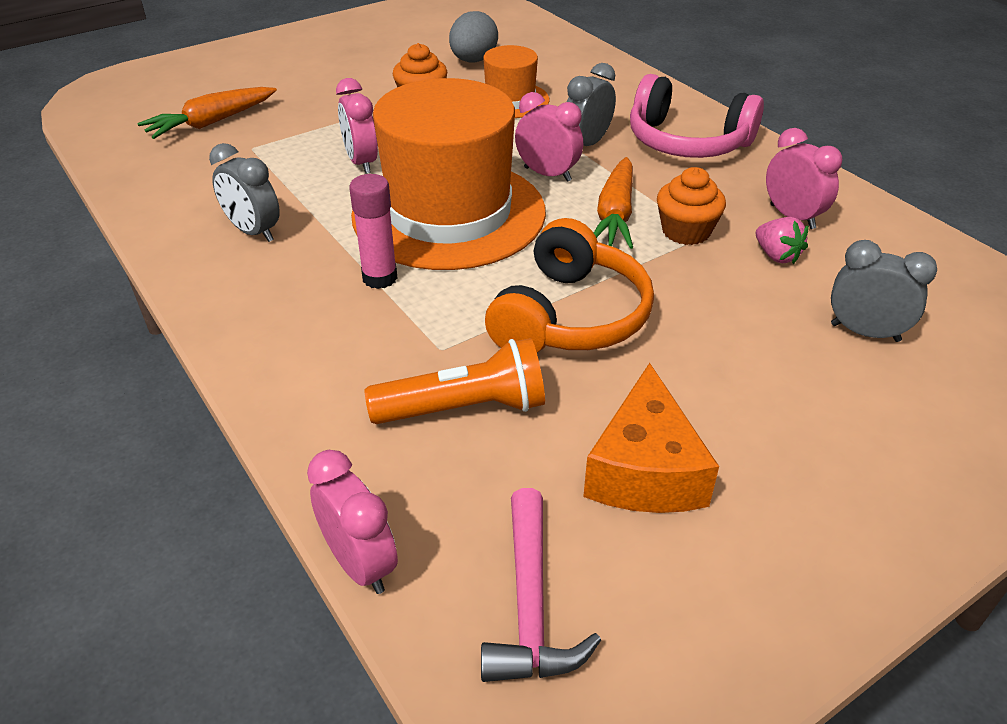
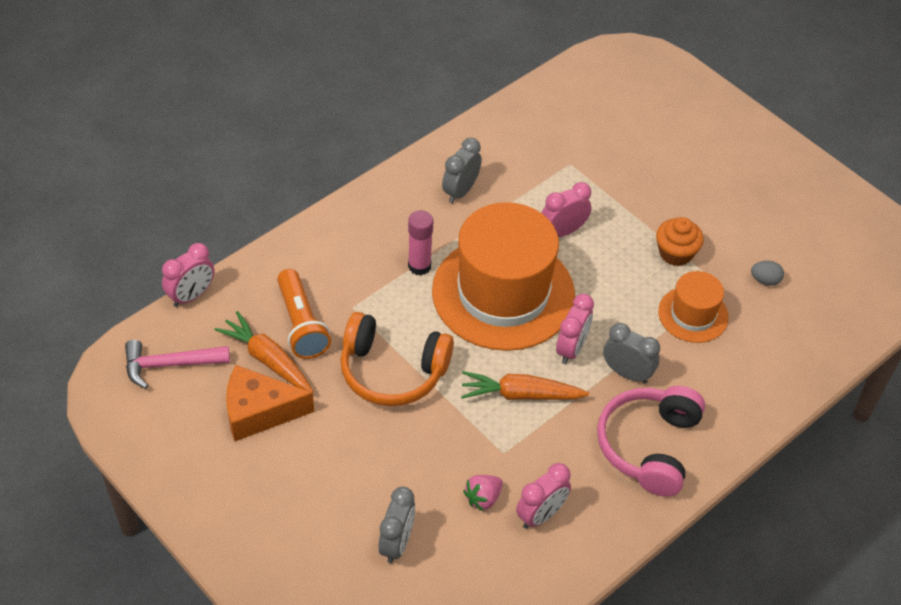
camera: 80 degrees right, 10 degrees up
orange carrot [137,87,277,139] -> orange carrot moved to [214,311,313,393]
grey egg [449,11,498,63] -> grey egg [751,261,784,286], size x0.55
orange cupcake [657,167,726,245] -> none

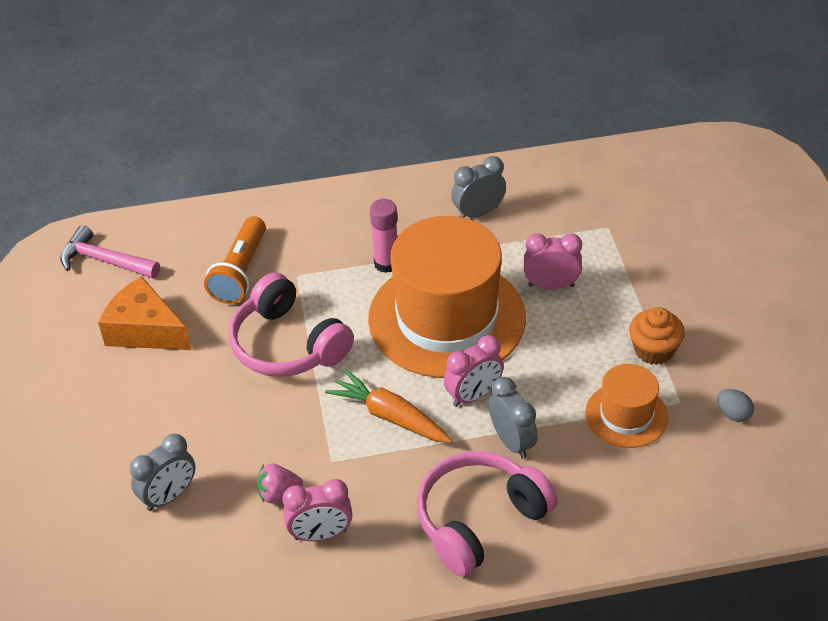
camera: 35 degrees right, 5 degrees down
pink clock [162,243,214,307] -> none
orange carrot [214,311,313,393] -> none
orange headphones [340,312,454,406] -> pink headphones [229,273,354,377]

